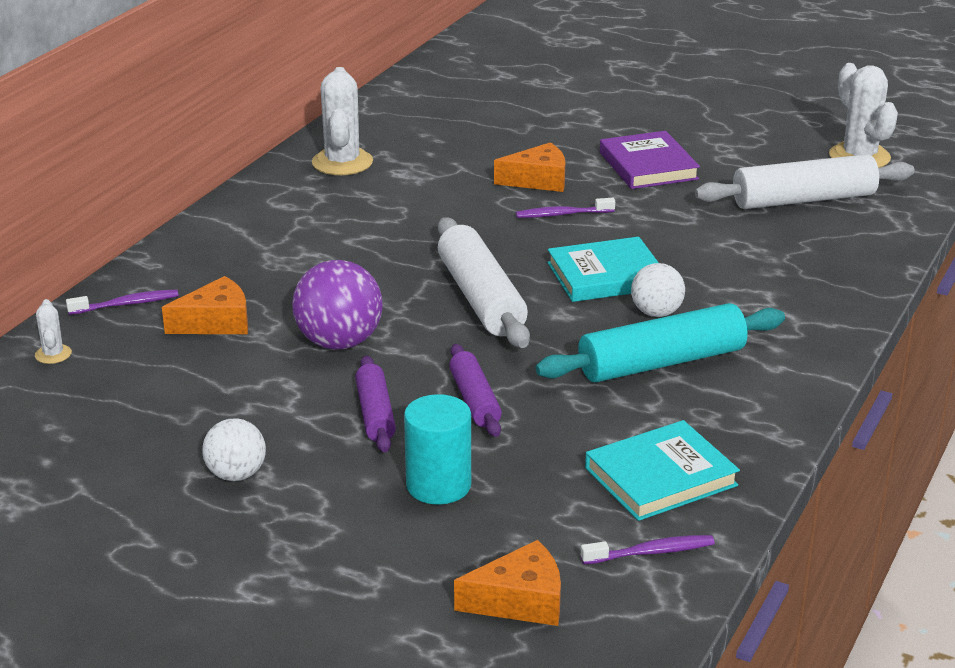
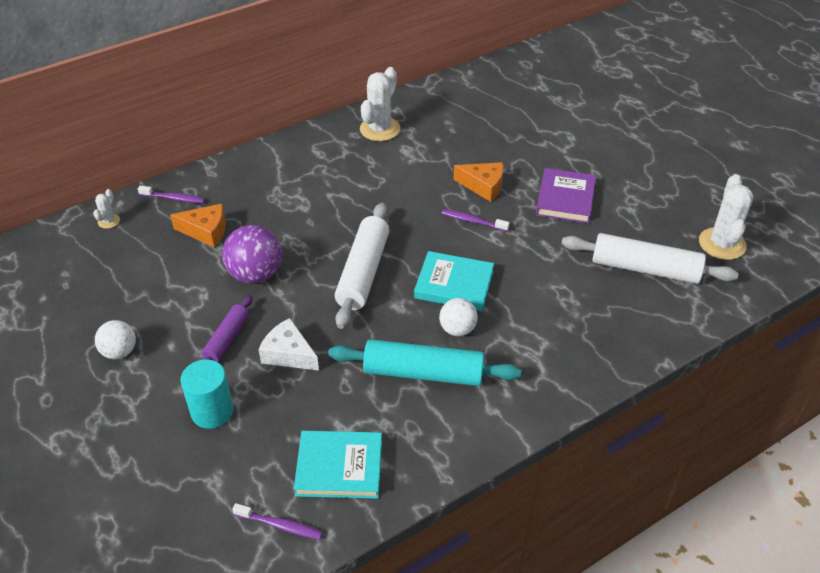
camera: 30 degrees right, 15 degrees up
purple rolling pin [449,344,502,437] -> white cheese [258,318,319,371]
orange cheese [454,540,561,626] -> none

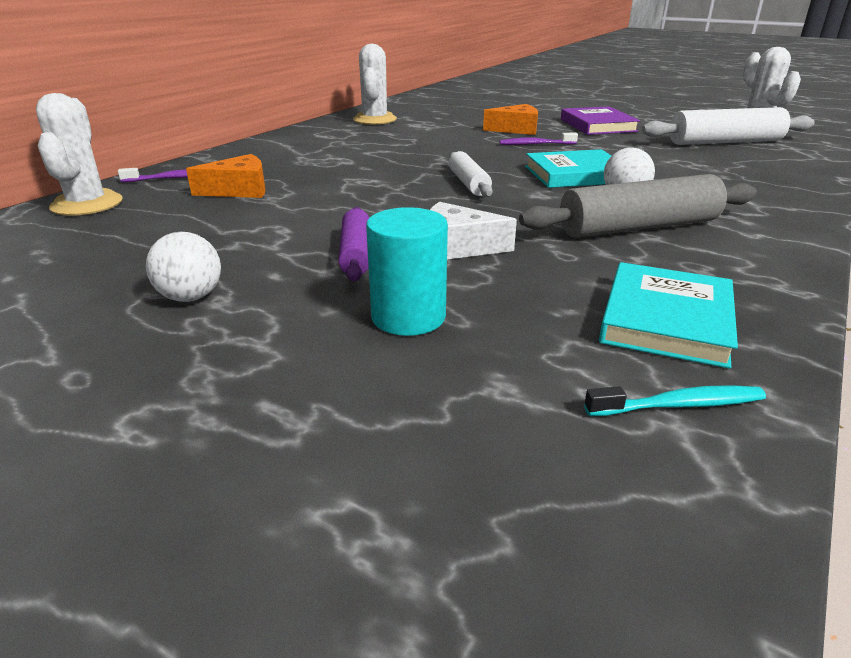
camera: 25 degrees left, 15 degrees down
white cactus [93,189,120,229] -> white cactus [36,93,123,216], size x2.08
purple ball [222,225,282,284] -> none
purple toothbrush [232,503,323,540] -> turquoise toothbrush [584,385,766,416]
turquoise book [294,431,382,499] -> turquoise book turned 45 degrees counterclockwise [599,262,738,369]
turquoise rolling pin [328,339,521,386] -> grey rolling pin [519,174,757,238]
white rolling pin [335,203,389,329] -> white rolling pin [449,151,493,197], size x0.58

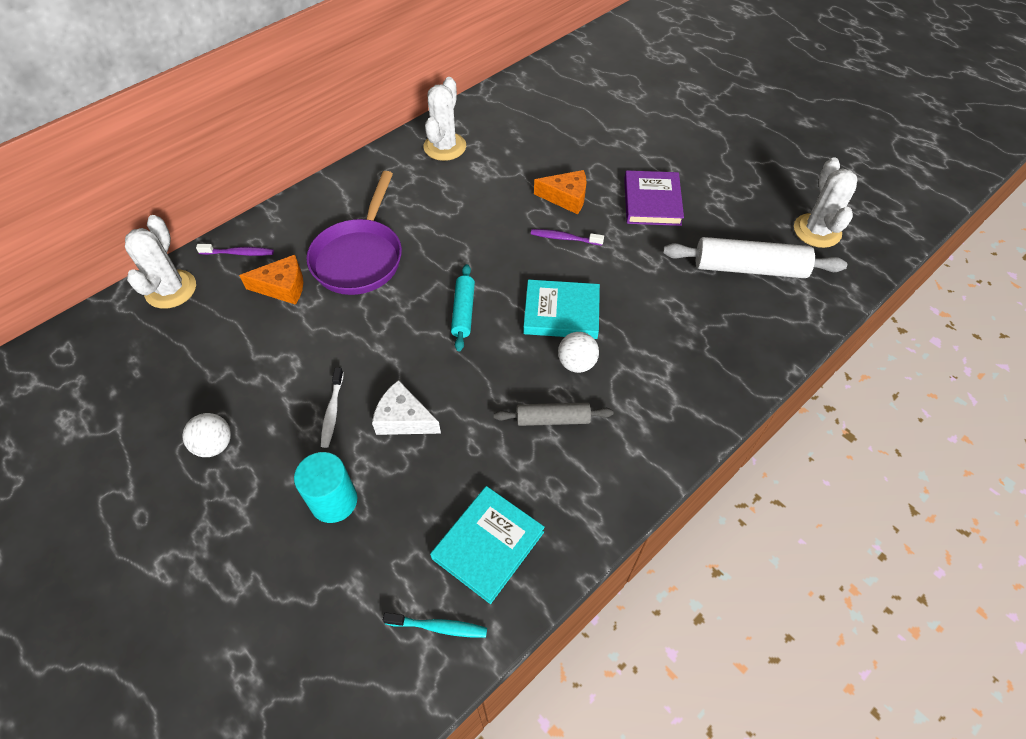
camera: 15 degrees right, 25 degrees up
purple rolling pin [338,207,369,281] -> white toothbrush [321,367,344,448]
white rolling pin [449,151,493,197] -> turquoise rolling pin [451,264,475,352]
grey rolling pin [519,174,757,238] -> grey rolling pin [494,402,613,426], size x0.58
none -> purple pan [306,171,402,295]

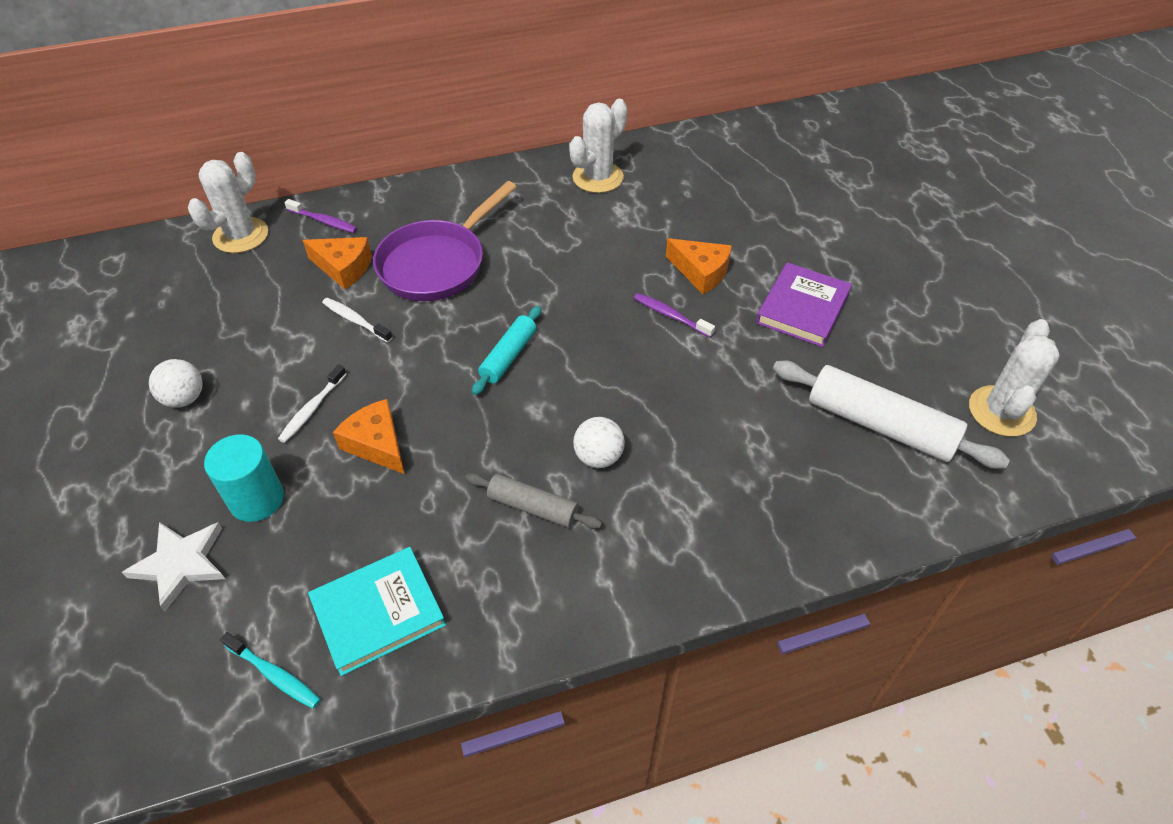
camera: 25 degrees right, 5 degrees down
white cheese [372,380,441,435] -> orange cheese [333,399,405,474]
turquoise book [523,280,600,339] -> none
none -> white star [122,522,225,612]
none -> white toothbrush [322,298,393,343]

